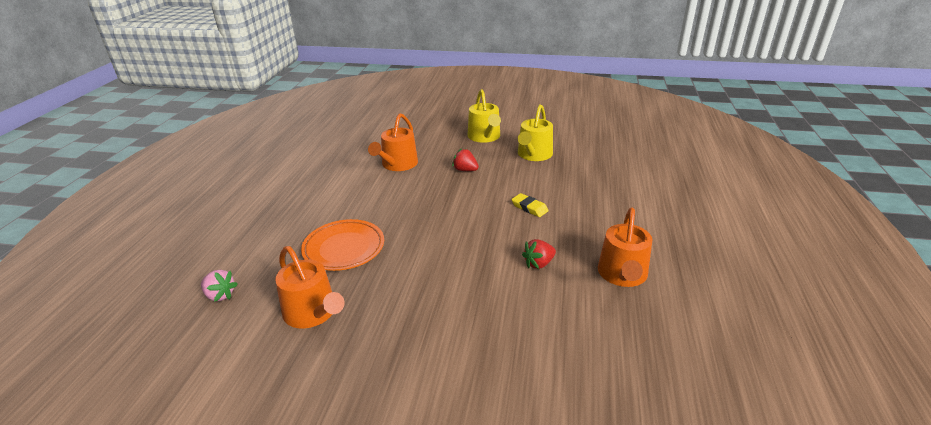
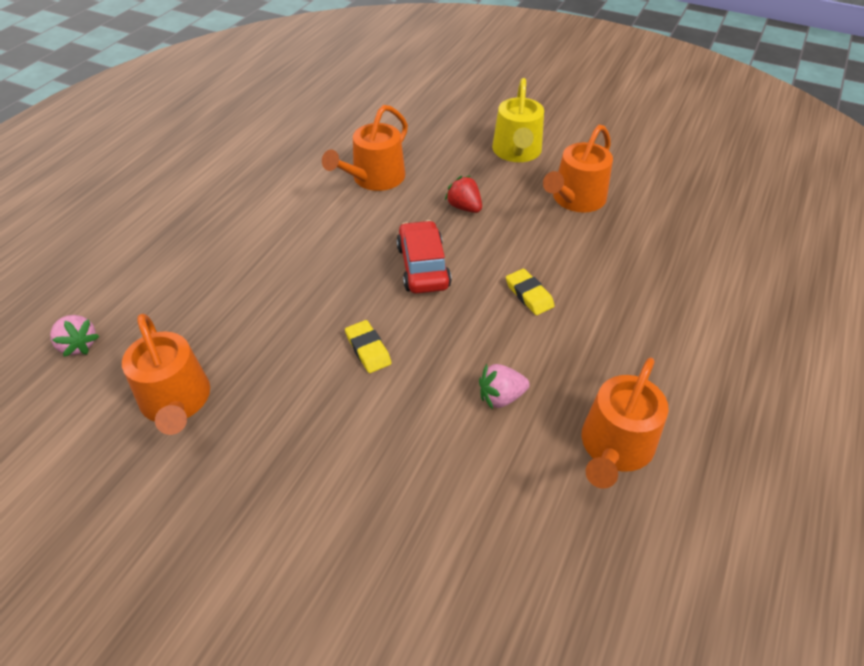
camera: 15 degrees right, 15 degrees up
orange plate [301,219,384,271] -> none
yellow watering can [518,104,553,161] -> orange watering can [543,125,613,213]
red strawberry [522,239,556,269] -> pink strawberry [479,364,530,410]
none -> yellow eraser [345,320,392,373]
none -> red car [396,220,452,294]

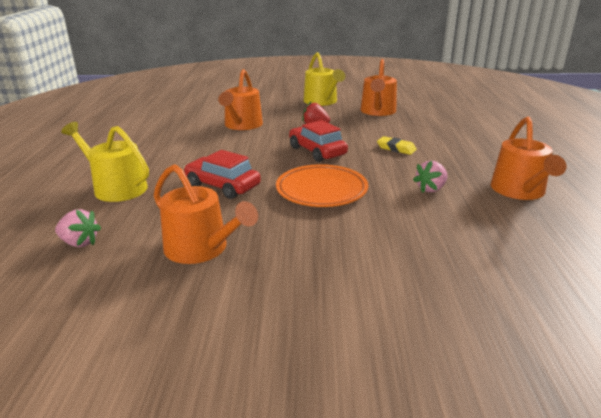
camera: 25 degrees left, 20 degrees down
yellow eraser [345,320,392,373] -> orange plate [276,164,368,207]
none -> yellow watering can [61,122,149,202]
none -> red car [184,150,261,199]

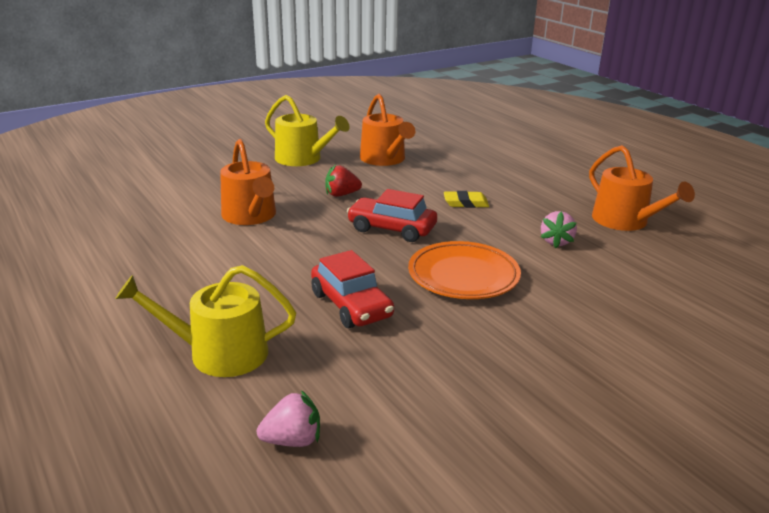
camera: 35 degrees left, 0 degrees up
orange watering can [154,164,258,264] -> none
red car [184,150,261,199] -> red car turned 120 degrees counterclockwise [311,250,394,328]

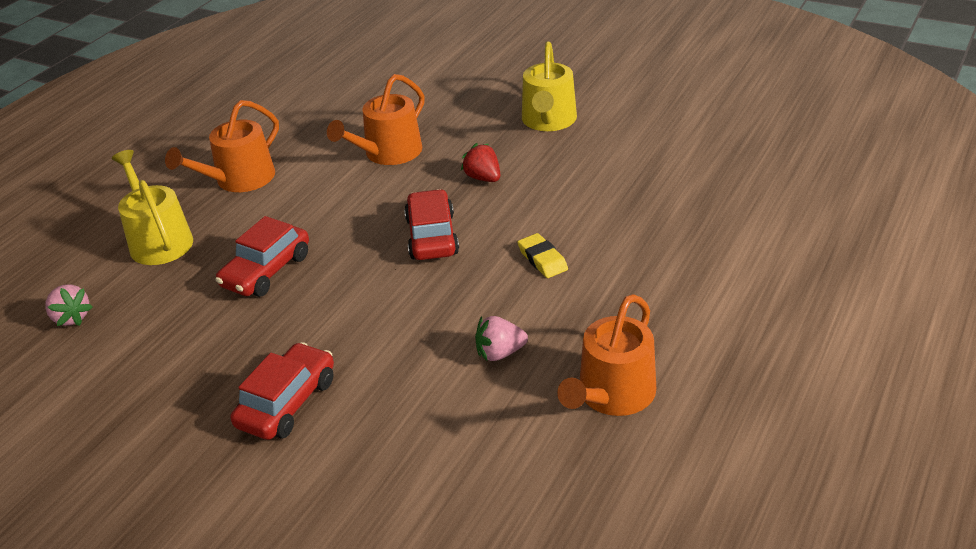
camera: 65 degrees right, 10 degrees up
orange watering can [360,94,415,166] -> orange watering can moved to [165,100,279,192]
orange plate [408,241,521,299] -> none
none -> red car [231,342,334,440]

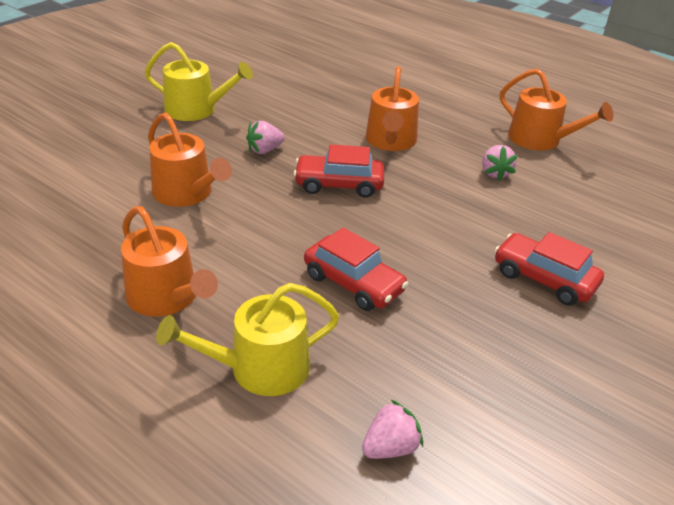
camera: 85 degrees left, 0 degrees up
red strawberry [461,143,500,182] -> pink strawberry [246,121,285,154]
yellow eraser [517,233,568,278] -> orange watering can [366,66,419,151]

